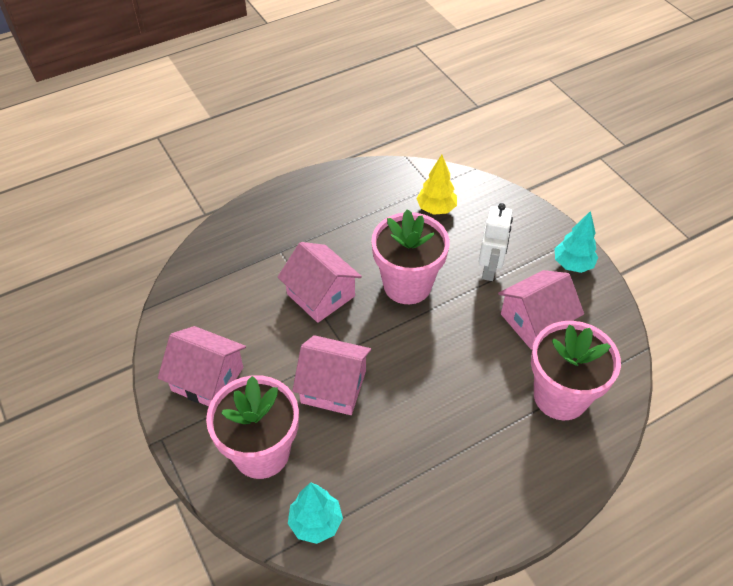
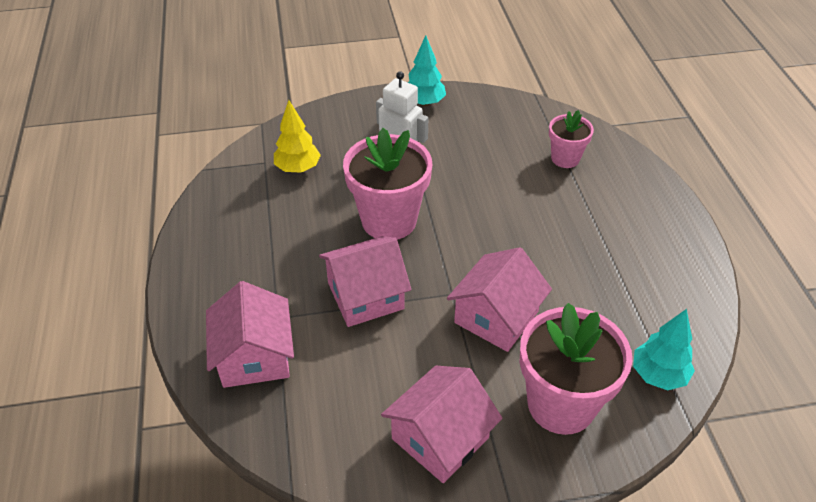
camera: 70 degrees left, 5 degrees down
pink house [498,270,584,350] -> pink house moved to [206,281,294,388]
pink flower pot [531,321,621,420] -> pink flower pot [549,110,594,168], size x0.55

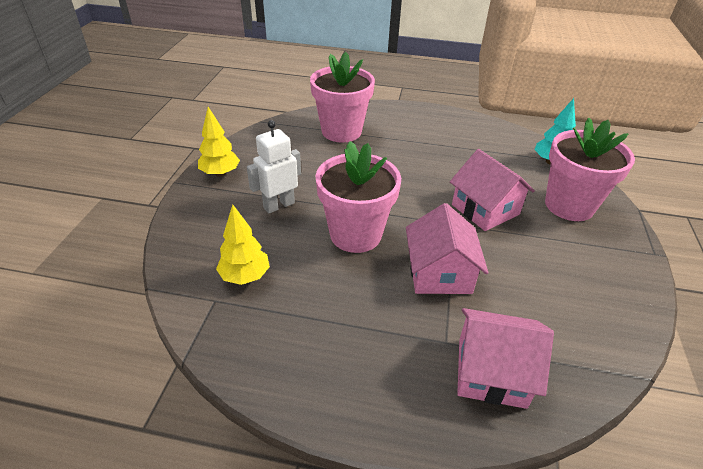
camera: 70 degrees left, 5 degrees down
pink house [381,366,503,483] -> none
turquoise tree [408,35,446,106] -> yellow tree [198,107,240,177]
pink flower pot [549,110,594,168] -> pink flower pot [310,52,375,142], size x1.81

